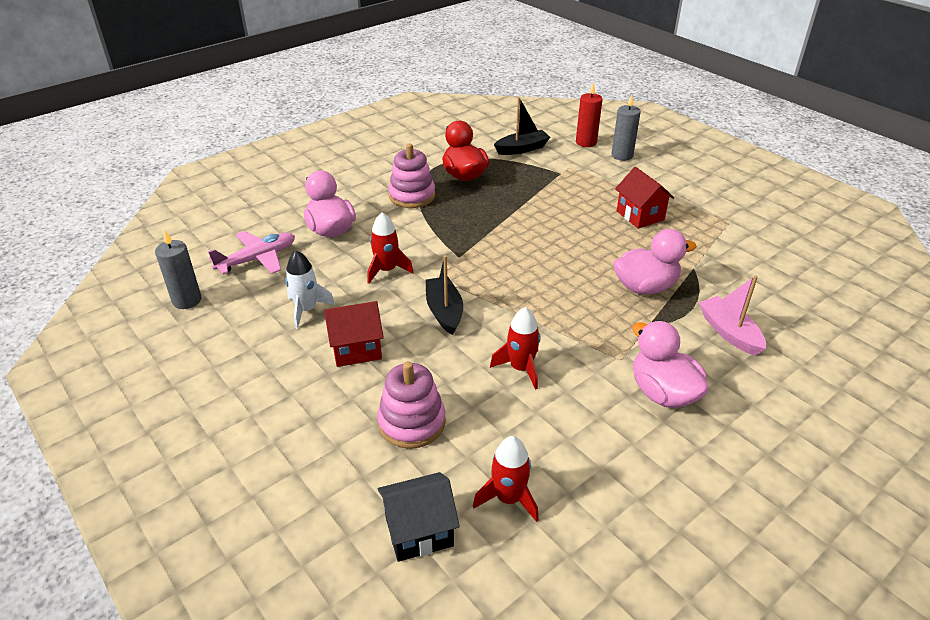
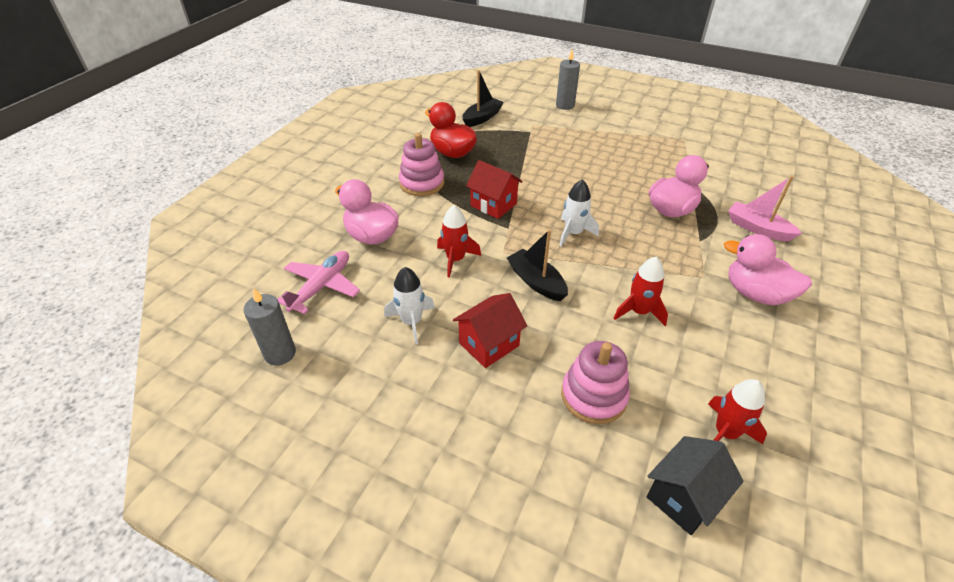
camera: 25 degrees left, 5 degrees up
red candle [576,82,603,147] -> none
red house [615,167,674,229] -> red house moved to [466,160,523,219]
none -> white rocket [559,180,599,247]

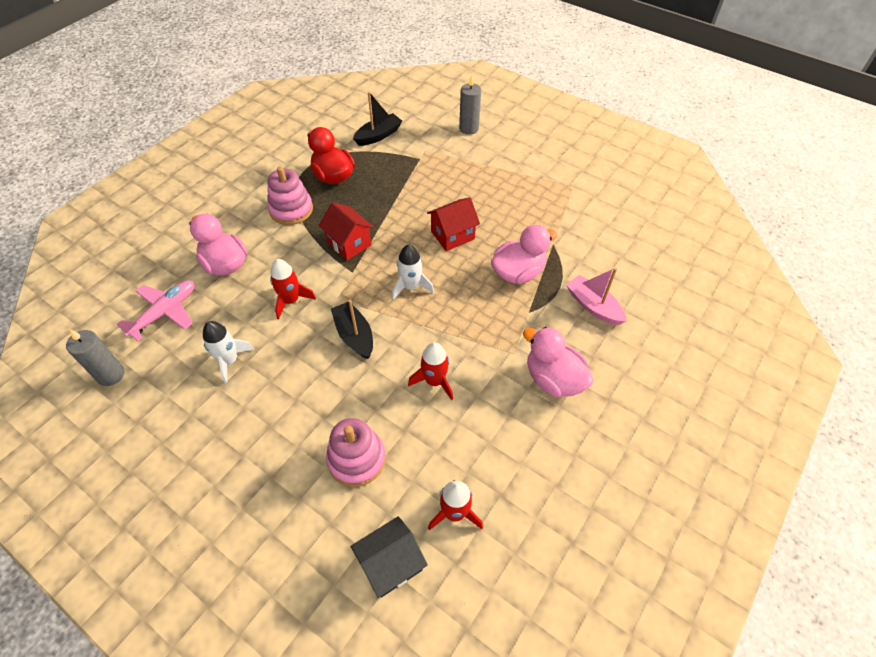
camera: 10 degrees right, 10 degrees up
red house [453,293,527,368] -> red house moved to [427,197,480,251]

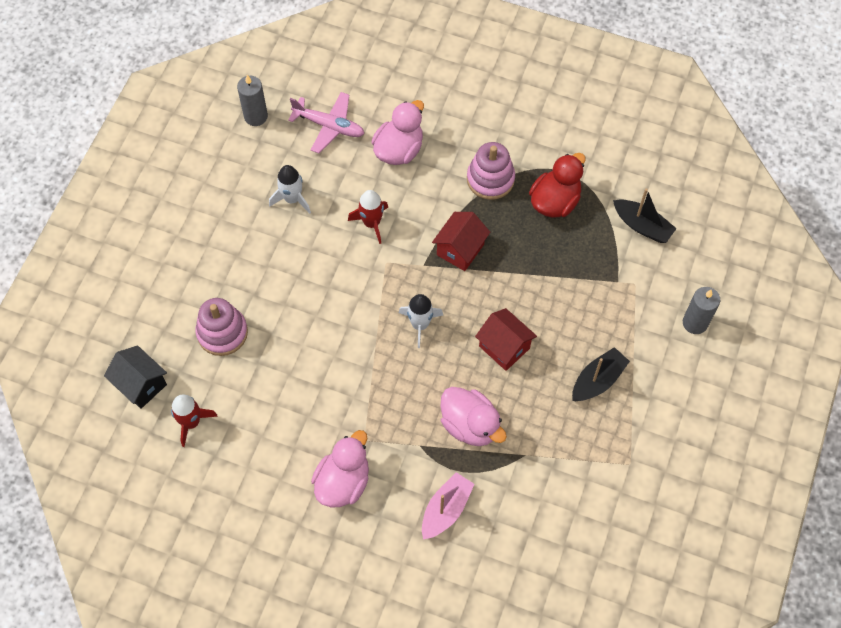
camera: 75 degrees right, 10 degrees up
black boat [331,300,373,359] -> black boat moved to [572,347,630,401]
red rocket [408,342,453,400] -> none

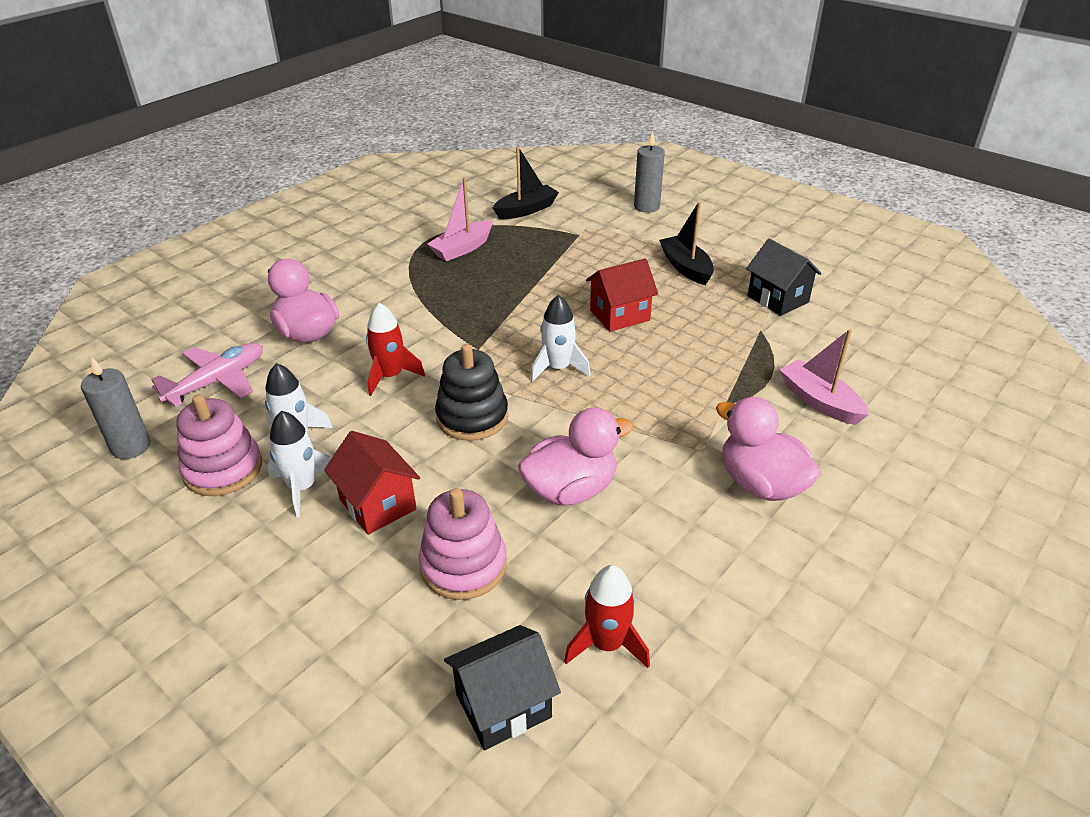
camera: 70 degrees left, 25 degrees down
red house [432,212,490,271] -> red house moved to [324,431,420,535]
pink duck [440,387,507,446] -> pink duck moved to [518,408,634,505]
pink stacking toy [467,142,515,200] -> pink stacking toy moved to [176,394,262,496]
red duck [529,153,586,218] -> pink boat [427,177,493,261]
none -> white rocket [267,411,332,517]
none -> black stacking toy [435,344,508,441]
none -> black house [746,239,822,316]

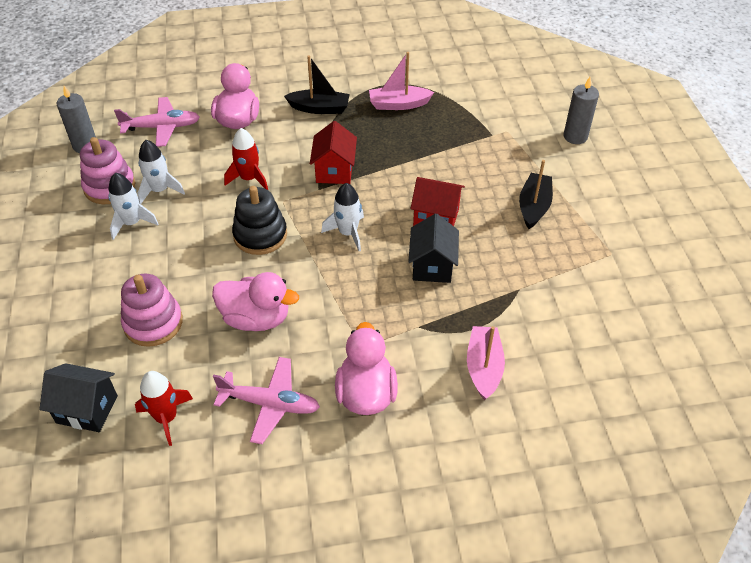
camera: 40 degrees right, 10 degrees up
red house [324,431,420,535] -> red house moved to [310,121,357,184]
black boat [493,146,559,219] -> black boat moved to [284,56,350,114]
black house [746,239,822,316] -> black house moved to [408,213,459,283]
none -> pink plane [213,357,320,444]

